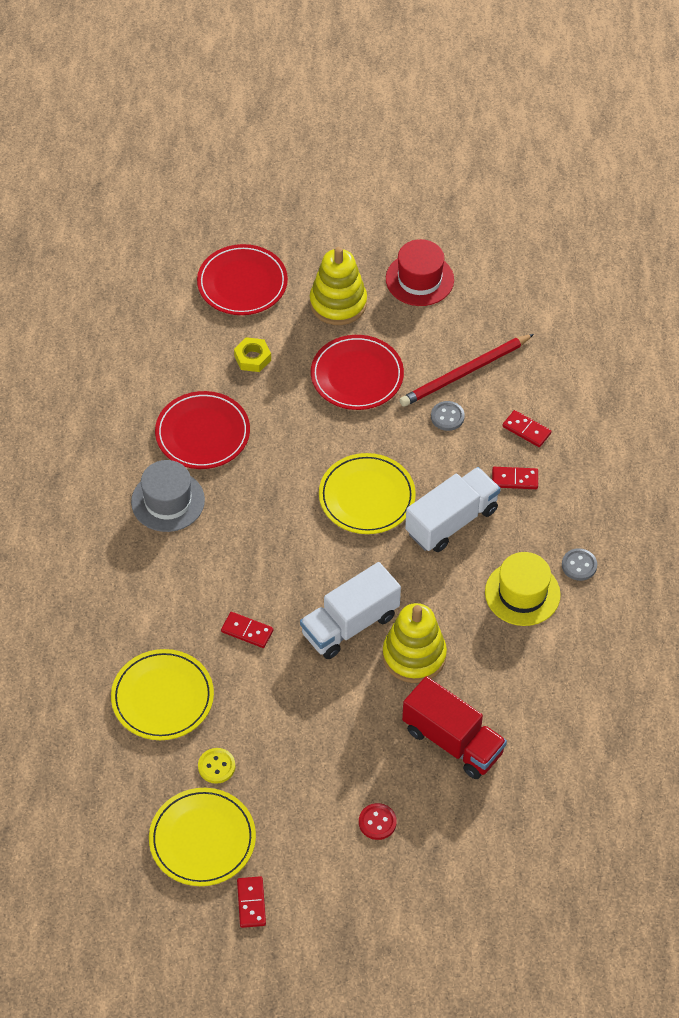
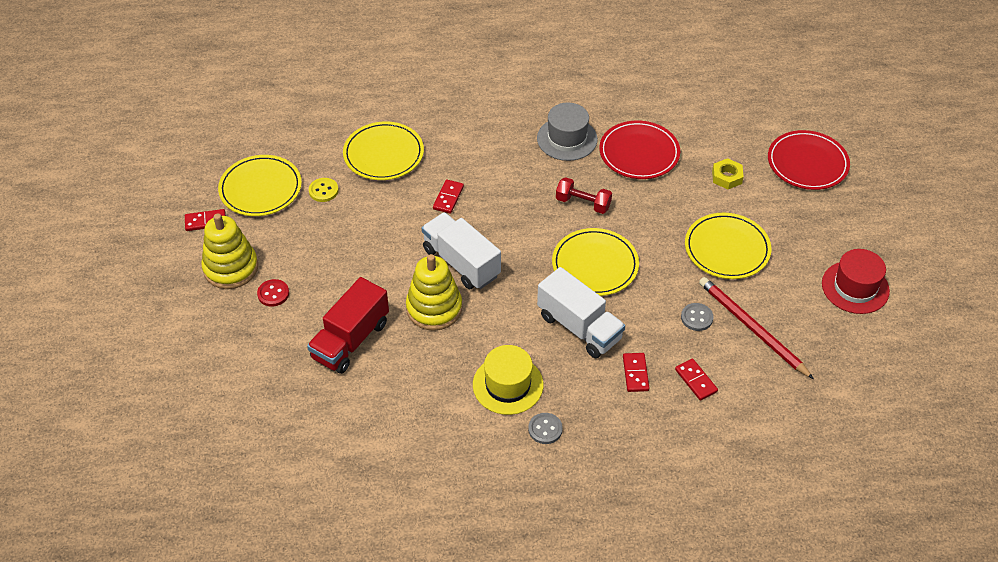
camera: 85 degrees right, 5 degrees down
yellow stacking toy [310,247,367,325] -> yellow stacking toy moved to [201,213,258,289]
red plate [311,335,404,410] -> yellow plate [685,213,772,279]
red domino [502,410,551,447] -> red domino turned 60 degrees counterclockwise [675,359,718,401]
none -> red dumbbell [556,177,612,214]

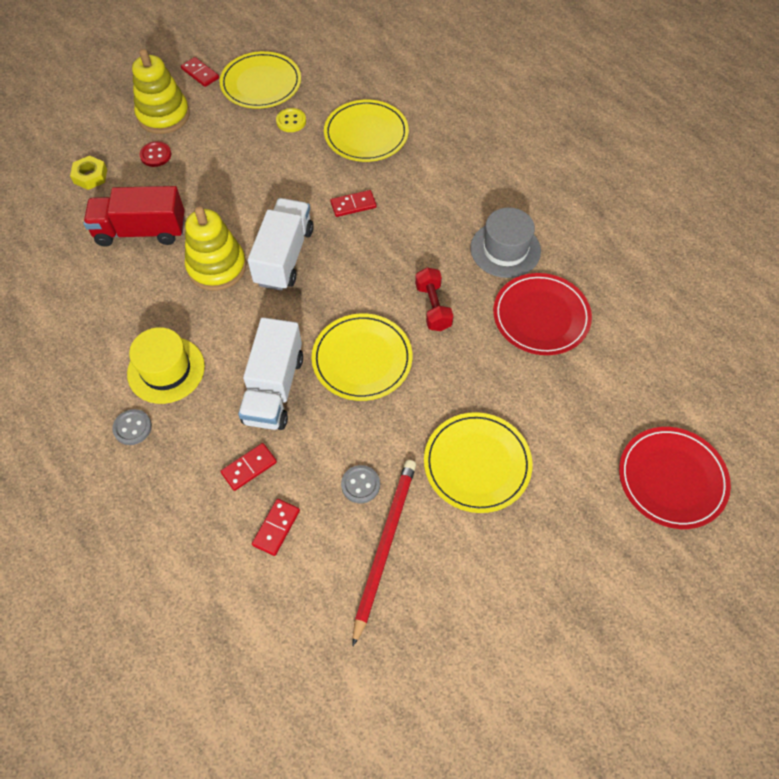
camera: 55 degrees right, 10 degrees up
yellow nut [712,158,744,189] -> yellow nut moved to [70,156,107,190]
red hat [822,249,890,314] -> none

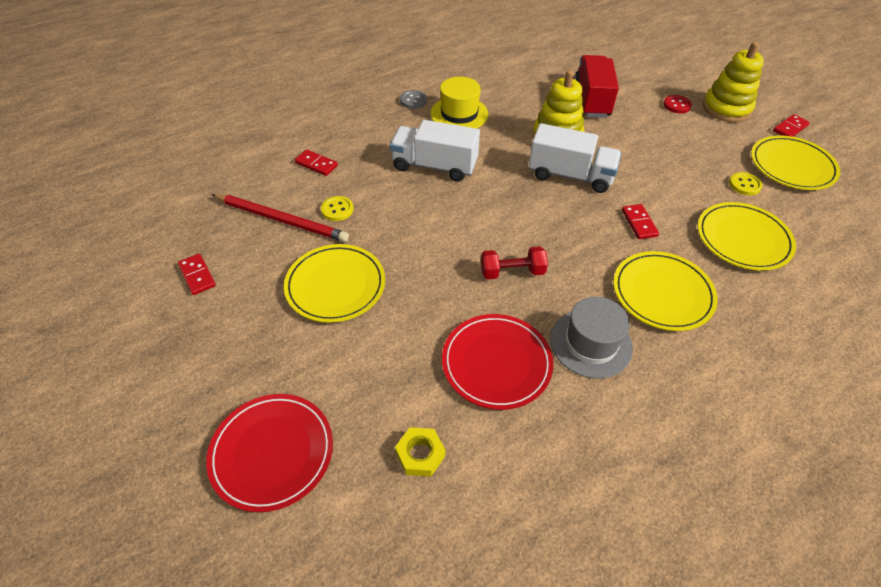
camera: 95 degrees right, 10 degrees down
yellow nut [70,156,107,190] -> yellow nut moved to [395,428,445,476]
red domino [220,443,277,491] -> red domino moved to [178,254,216,295]
yellow plate [312,313,413,401] -> yellow plate moved to [613,251,718,331]
grey button [341,465,380,503] -> yellow button [321,196,354,221]

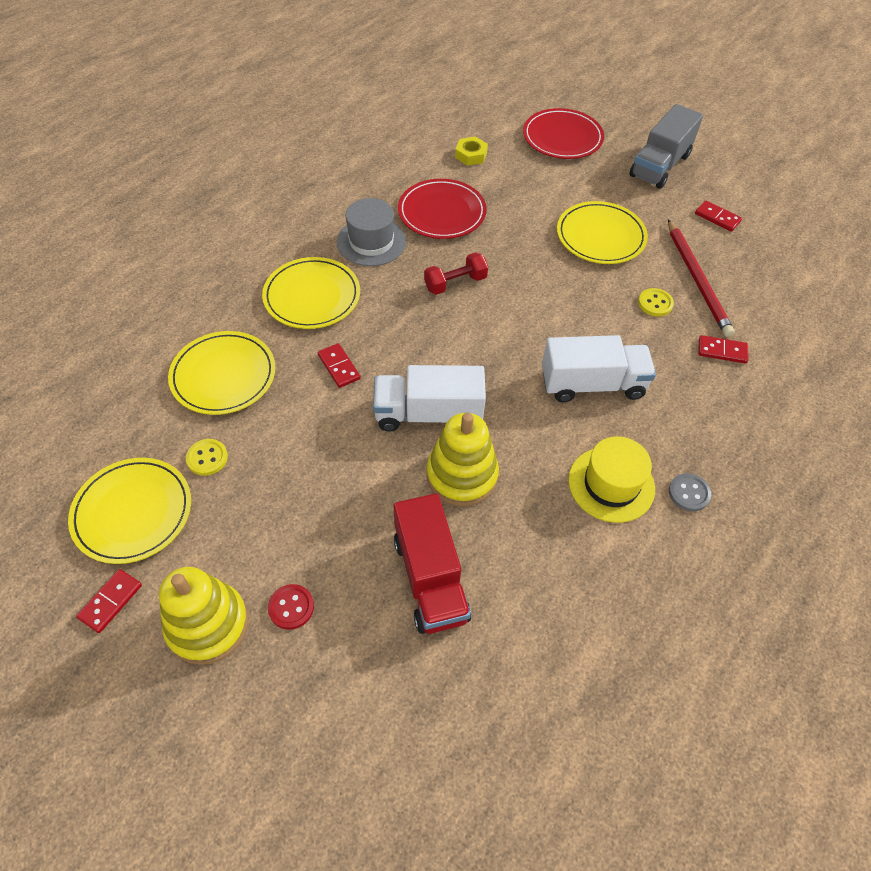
camera: 160 degrees right, 5 degrees up
red pencil [211,194,349,242] -> red pencil turned 105 degrees counterclockwise [668,219,734,337]
none -> grey truck [629,104,703,189]

